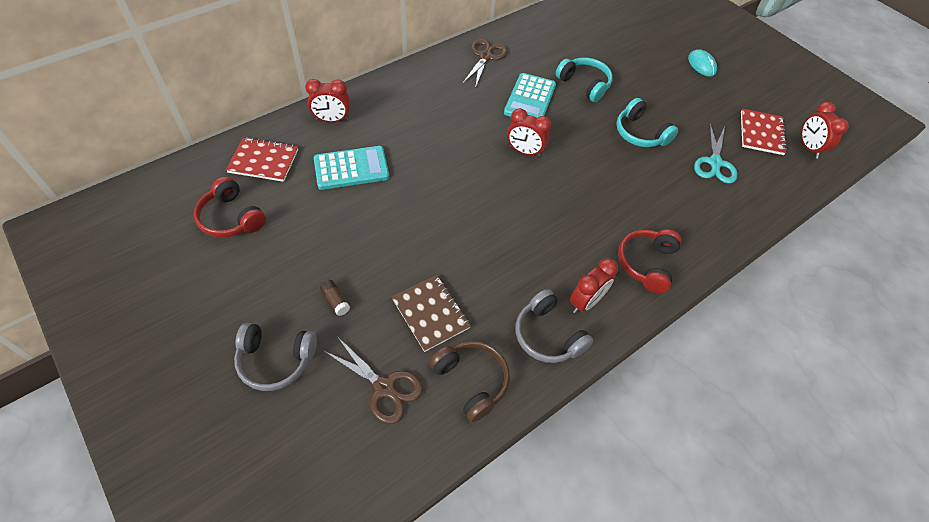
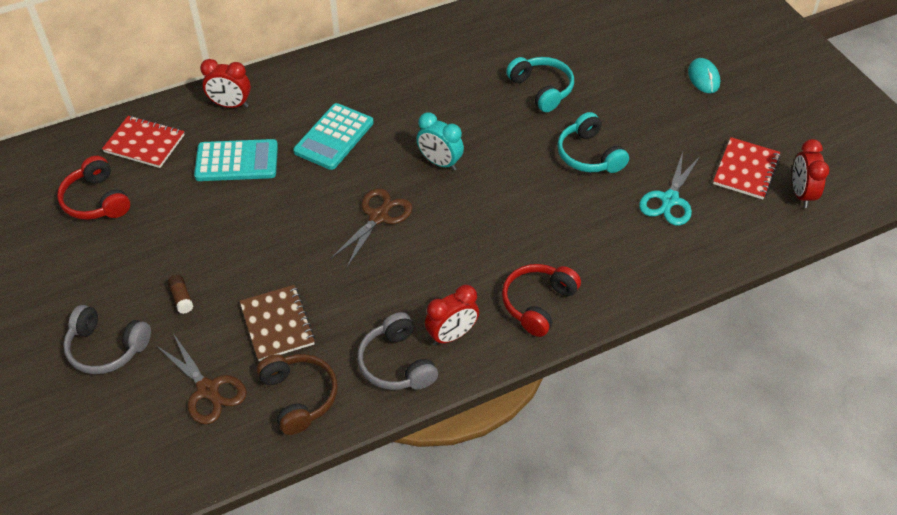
camera: 15 degrees right, 5 degrees down
brown scissors [462,39,508,88] -> brown scissors moved to [330,188,412,267]
turquoise calculator [504,73,556,118] -> turquoise calculator moved to [293,103,374,170]
red clock [507,108,551,157] -> turquoise clock [416,112,464,170]

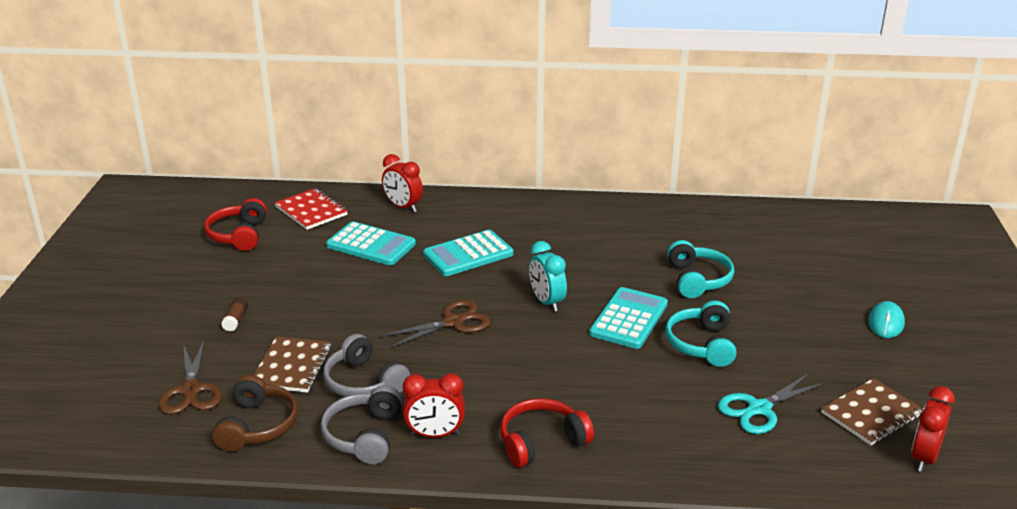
camera: 30 degrees right, 20 degrees down
grey headphones [63,305,151,374] -> grey headphones moved to [323,334,410,397]
red notebook [713,137,781,199] -> brown notebook [821,378,923,446]
none -> turquoise calculator [589,287,668,349]

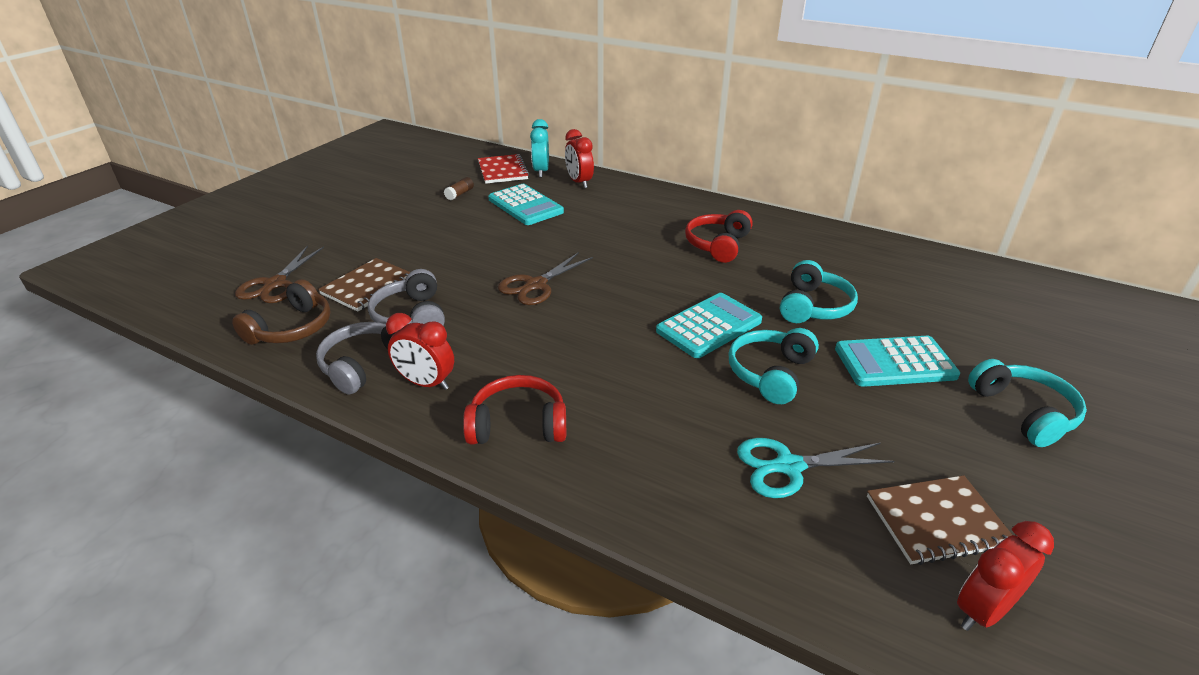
camera: 25 degrees right, 5 degrees up
red headphones [204,198,267,251] -> red headphones moved to [685,210,753,263]
brown glue stick [221,297,248,332] -> brown glue stick moved to [444,177,474,200]
brown scissors [381,300,491,348] -> brown scissors turned 135 degrees clockwise [498,252,593,305]
turquoise calculator [423,230,513,276] -> turquoise calculator moved to [835,336,960,387]
turquoise clock [529,241,567,312] -> turquoise clock moved to [530,119,549,177]
turquoise mouse [868,301,905,338] -> turquoise headphones [968,359,1087,447]

